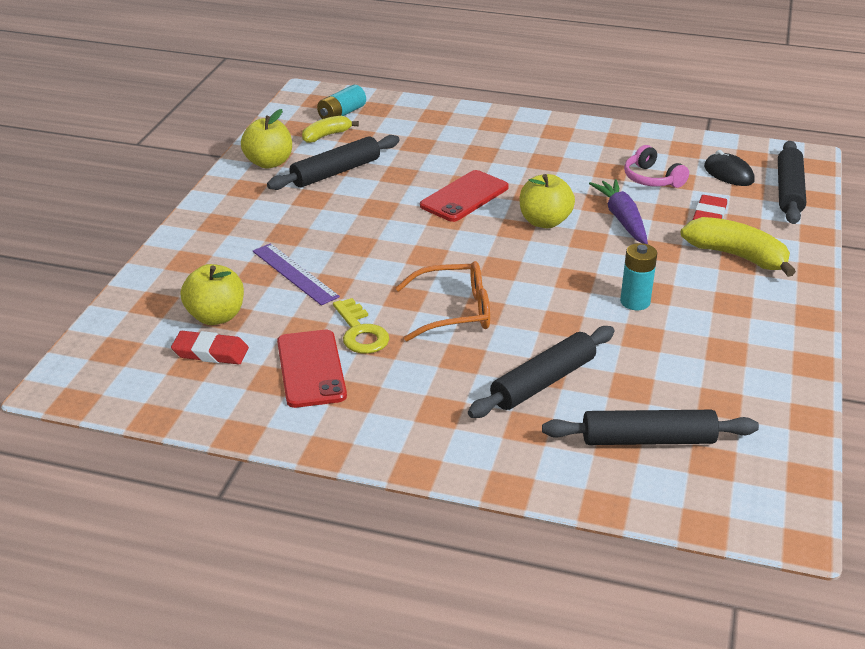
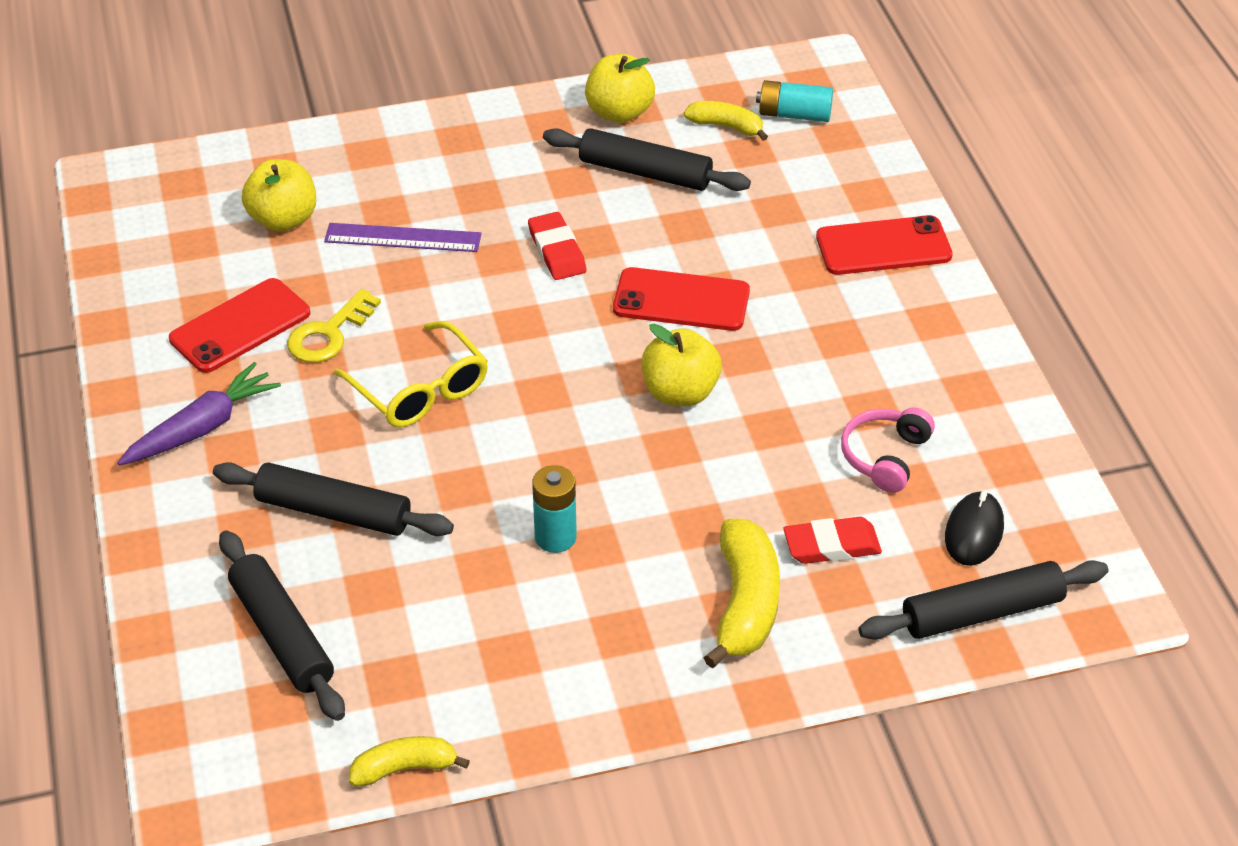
camera: 60 degrees right, 10 degrees up
red eraser [171,331,249,364] -> red eraser moved to [528,212,586,280]
purple ruler [253,243,340,305] -> purple ruler turned 75 degrees clockwise [324,223,482,252]
orange glasses [395,261,490,341] -> yellow glasses [334,321,488,428]
purple carrot [589,179,648,244] -> purple carrot moved to [117,362,281,466]
none -> yellow banana [349,736,470,786]
none -> red phone [816,215,953,275]

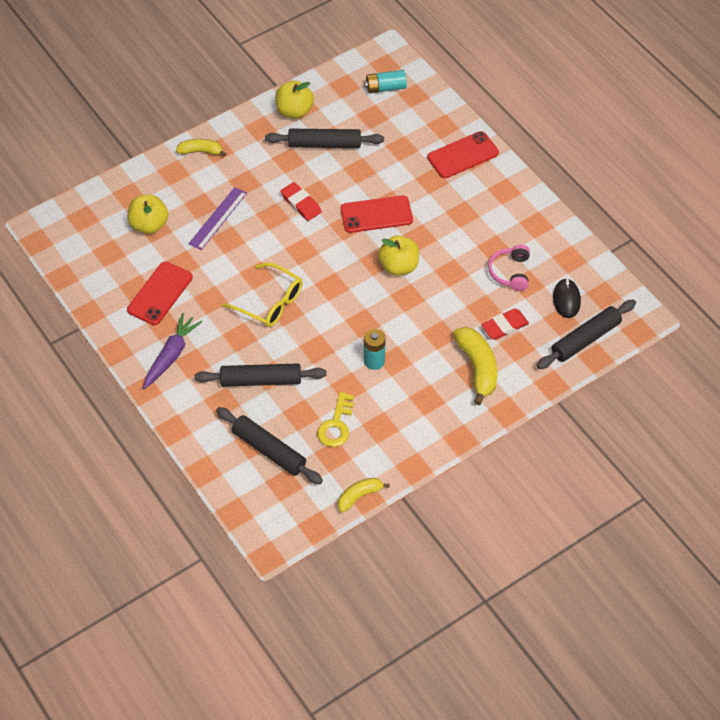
camera: 20 degrees left, 10 degrees up
yellow key [287,289,381,363] -> yellow key moved to [317,392,354,447]
purple ruler [324,223,482,252] -> purple ruler turned 45 degrees counterclockwise [188,187,247,250]
yellow banana [684,101,768,141] -> yellow banana moved to [176,139,226,157]

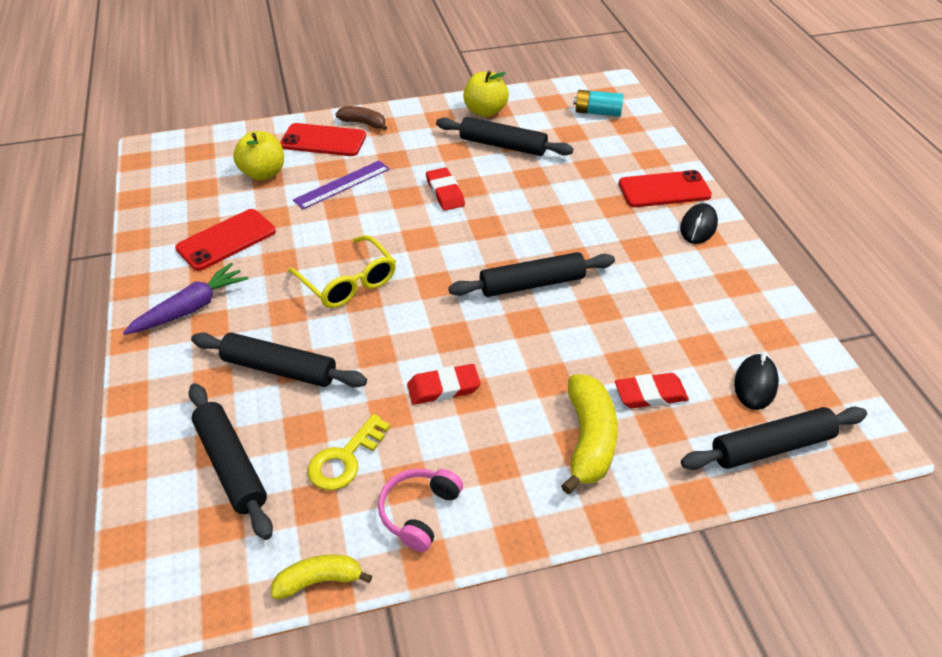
camera: 20 degrees right, 10 degrees down
yellow banana [176,139,226,157] -> brown banana [336,106,387,131]
red phone [340,195,413,233] -> red phone moved to [280,123,366,156]
turquoise battery [364,329,386,370] -> red eraser [407,364,481,405]
yellow apple [378,235,419,276] -> black rolling pin [448,252,615,297]
pink headphones [488,245,530,291] -> pink headphones moved to [378,469,463,552]
none -> black mouse [680,203,718,244]

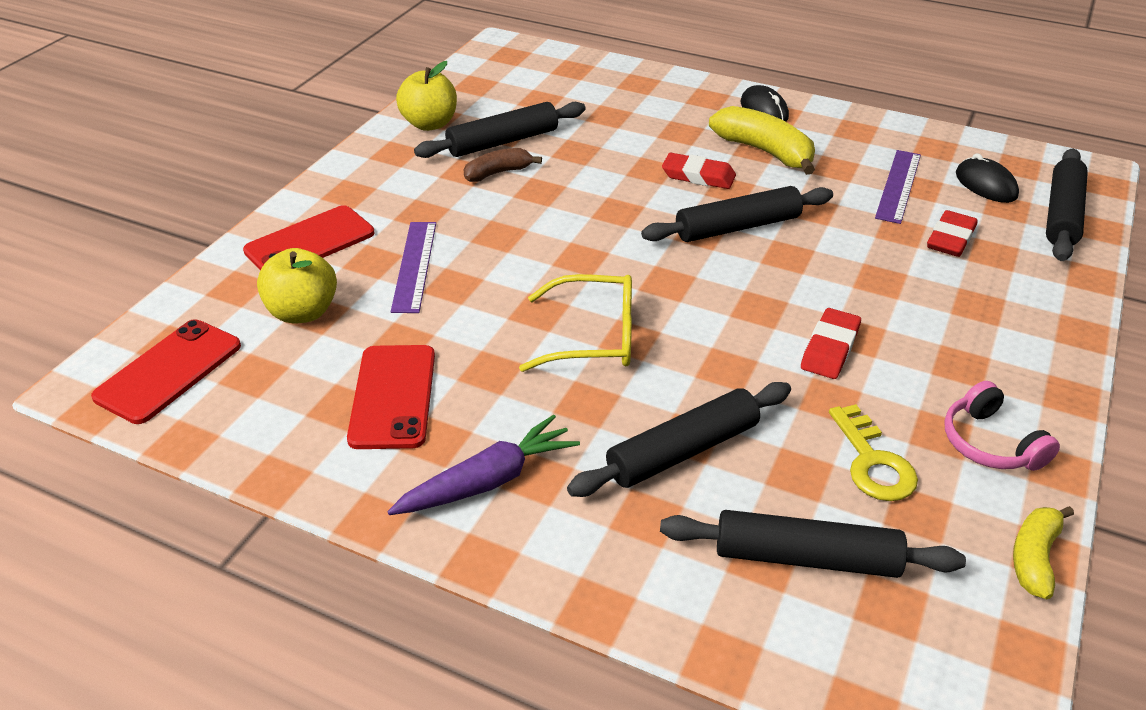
camera: 50 degrees left, 5 degrees down
purple carrot [123,263,249,335] -> purple carrot turned 60 degrees clockwise [387,415,580,515]
brown banana [336,106,387,131] -> brown banana moved to [464,148,542,182]
red eraser [426,167,465,211] -> red eraser moved to [662,153,736,189]
black rolling pin [448,252,615,297] -> black rolling pin turned 45 degrees clockwise [641,186,833,242]
yellow banana [561,374,618,494] -> yellow banana moved to [709,106,815,175]
turquoise battery [573,90,624,117] -> none
red phone [618,170,712,207] -> red phone moved to [91,320,241,424]
none -> purple ruler [875,150,921,224]

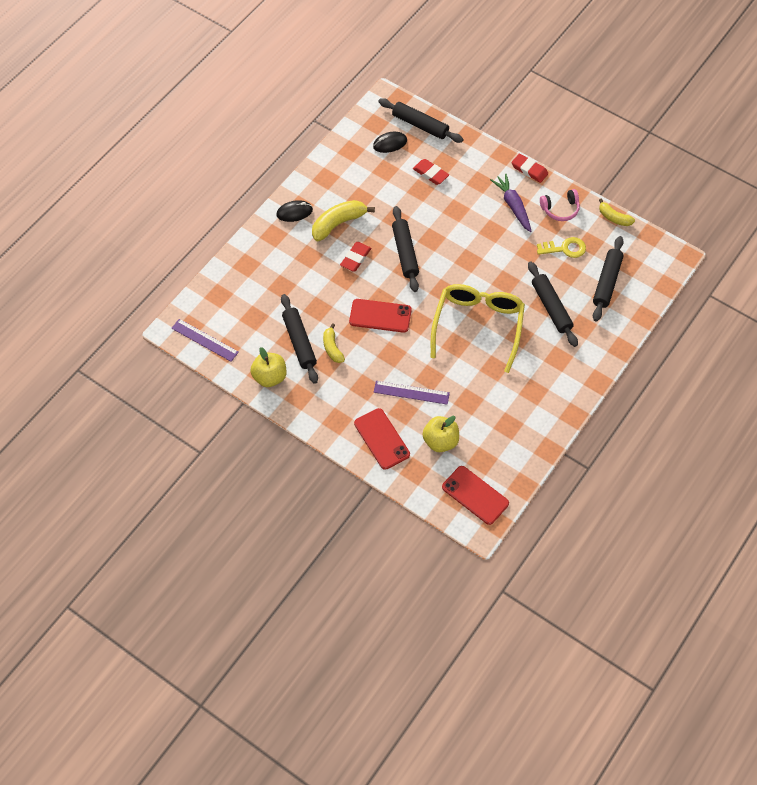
camera: 80 degrees left, 20 degrees up
red phone [347,345,435,449] -> red phone moved to [349,299,412,333]
purple carrot [387,415,580,515] -> purple carrot moved to [490,174,532,232]
brown banana [464,148,542,182] -> yellow banana [323,323,345,363]
yellow glasses [519,274,632,372] -> yellow glasses [431,284,525,373], size x1.54
red eraser [801,308,861,379] -> red eraser moved to [511,153,548,183]
purple ruler [875,150,921,224] -> purple ruler moved to [171,319,239,362]

